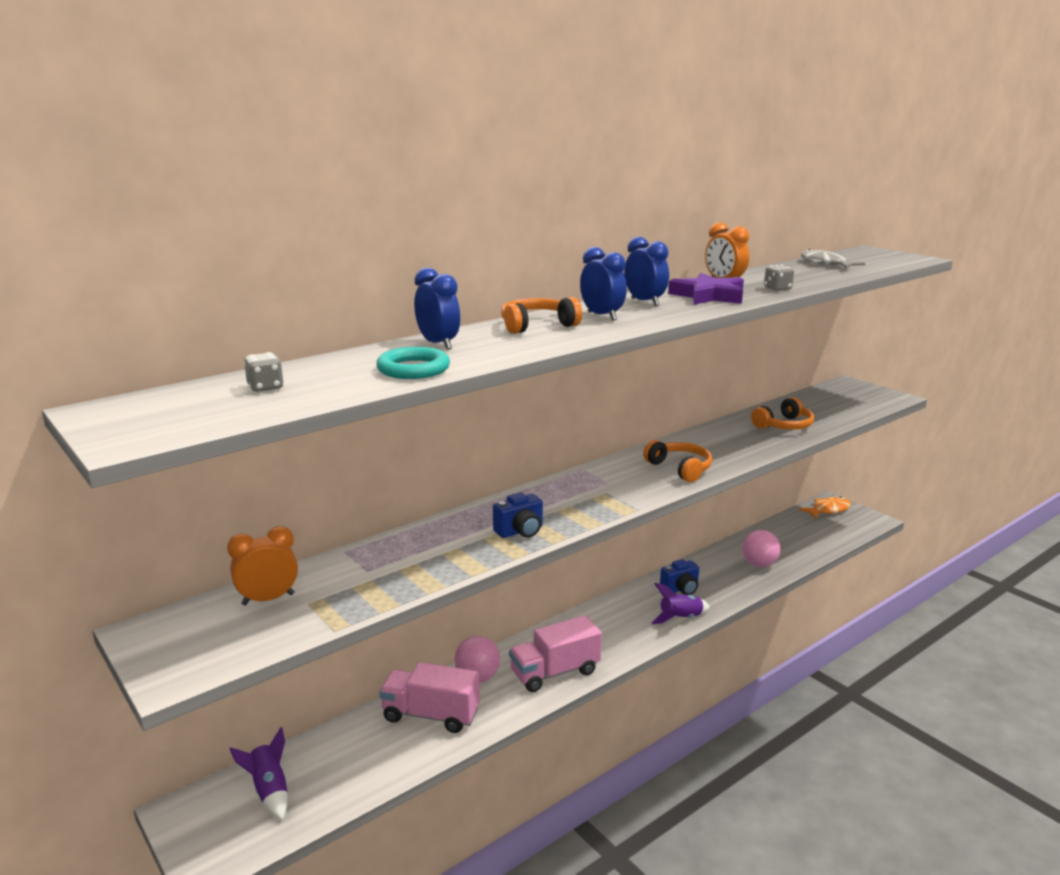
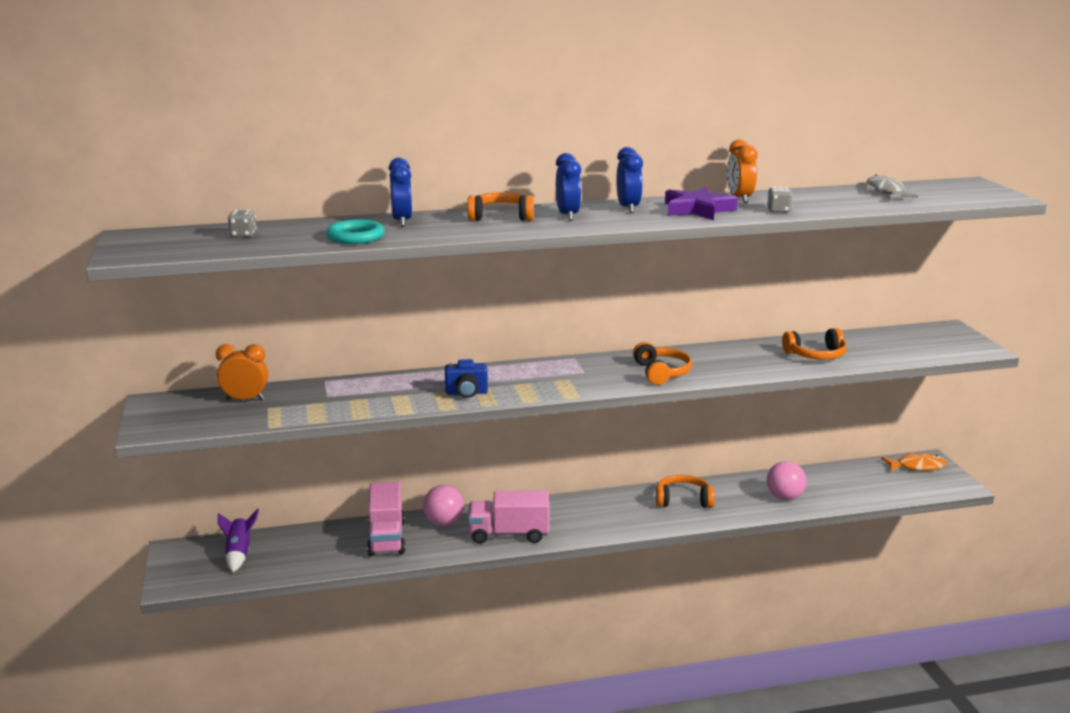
camera: 25 degrees right, 0 degrees up
pink truck [379,662,480,733] -> pink truck turned 135 degrees counterclockwise [367,482,405,556]
purple rocket [652,583,710,624] -> none
blue camera [660,559,699,595] -> orange headphones [656,475,715,508]

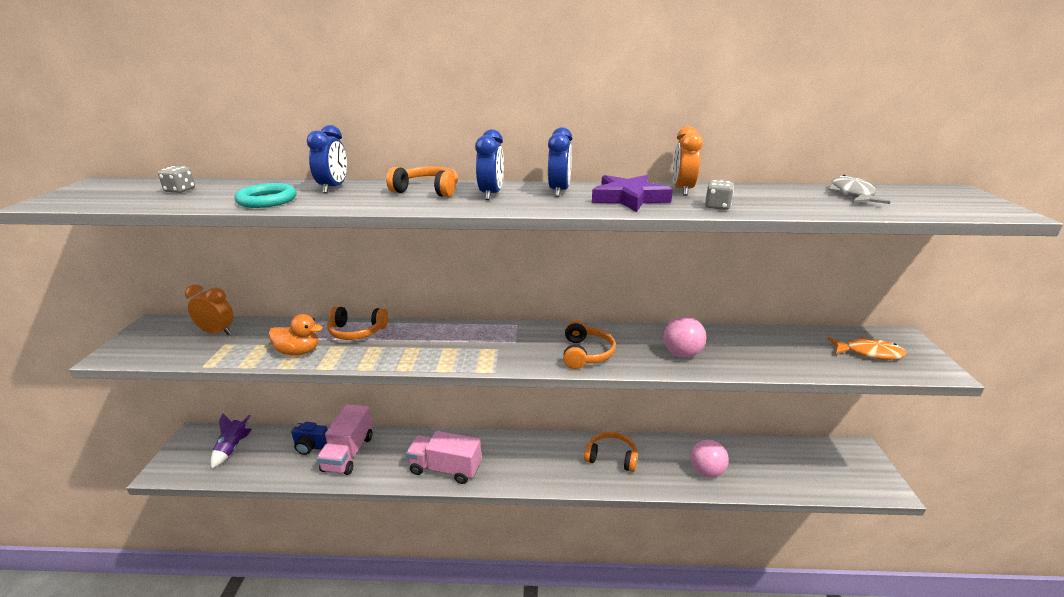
camera: 15 degrees right, 5 degrees up
pink ball [423,485,464,526] -> pink ball moved to [664,316,706,358]
blue camera [445,359,488,398] -> blue camera moved to [291,422,328,455]
orange headphones [782,328,847,360] -> orange headphones moved to [327,306,388,340]
orange fish [881,453,947,471] -> orange fish moved to [827,336,907,360]
none -> orange duck [268,314,323,356]

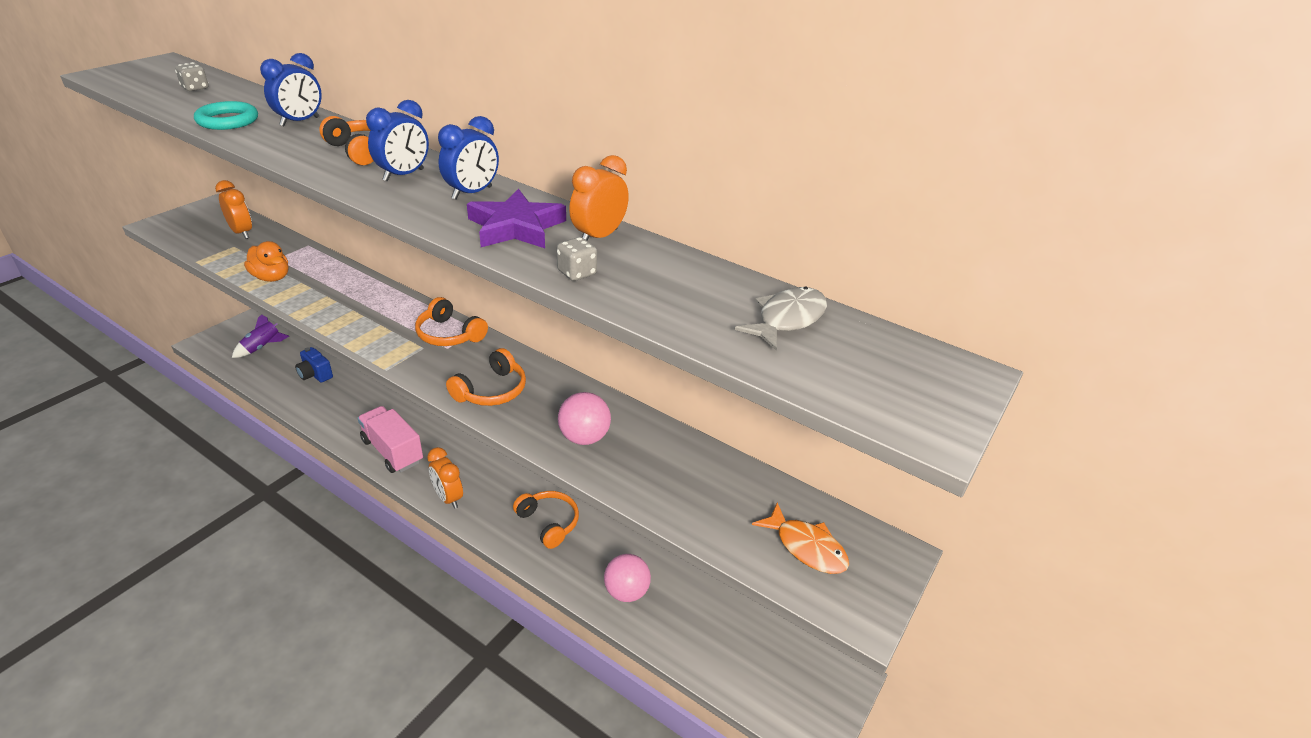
camera: 30 degrees right, 10 degrees up
pink truck [317,404,373,475] -> none
orange headphones [327,306,388,340] -> orange headphones moved to [415,297,488,346]
none -> orange clock [427,447,463,509]

